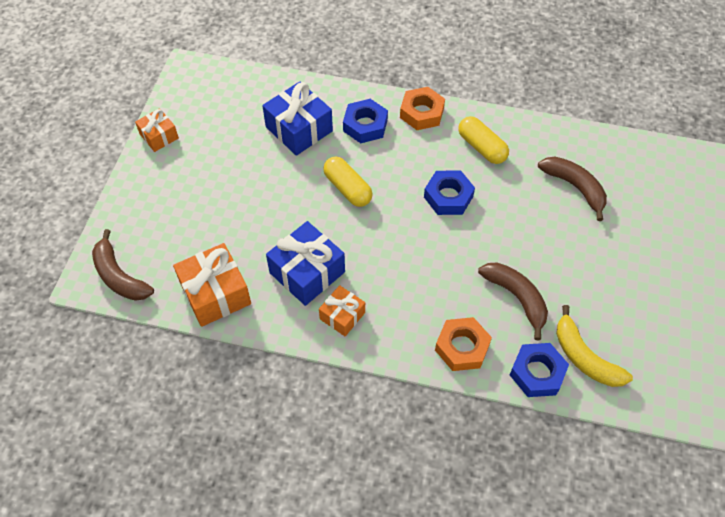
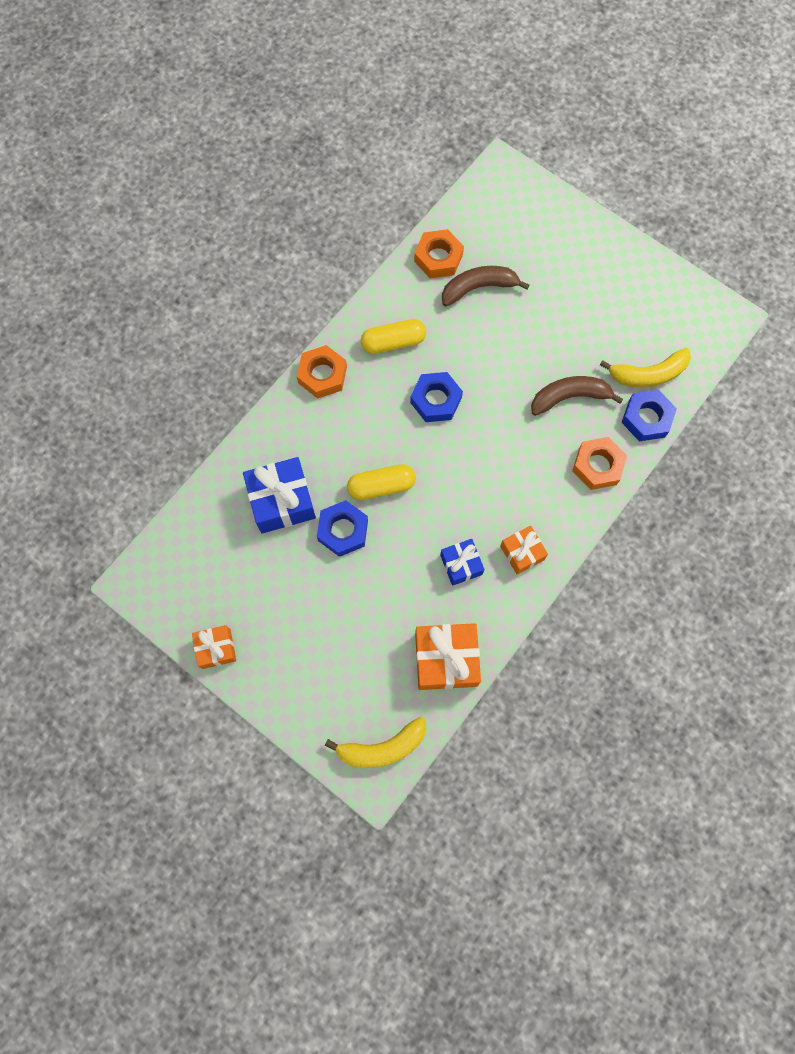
camera: 65 degrees left, 15 degrees up
brown banana [92,229,154,301] -> yellow banana [325,717,426,768]
blue gift [266,221,345,306] -> blue gift [440,539,485,586], size x0.59
blue nut [343,99,388,143] -> blue nut moved to [317,500,368,557]
none -> orange nut [414,229,464,278]

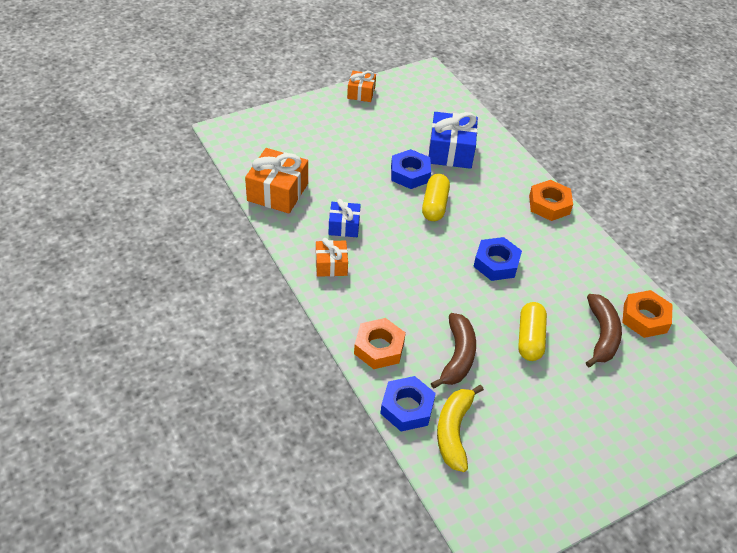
camera: 110 degrees right, 25 degrees down
yellow banana [325,717,426,768] -> none
yellow capsule [361,319,426,354] -> yellow capsule moved to [518,302,547,361]

